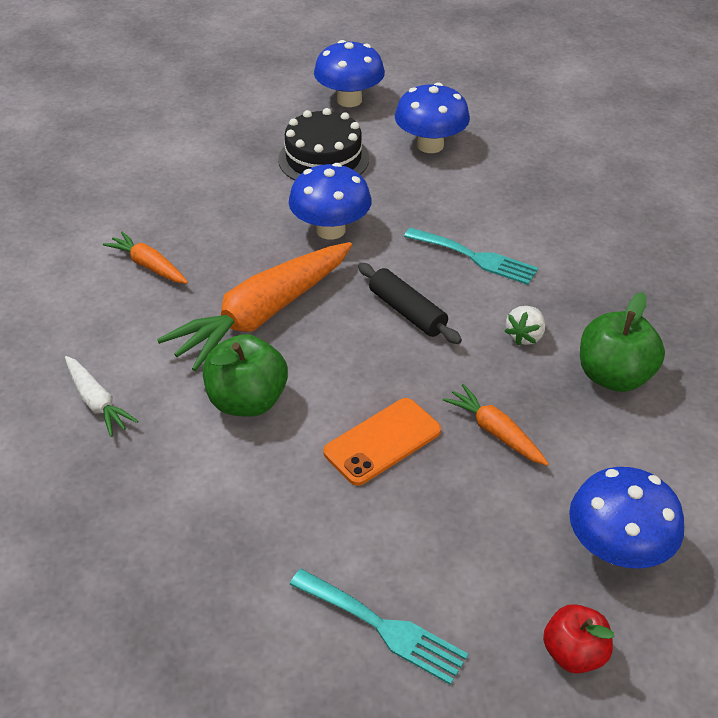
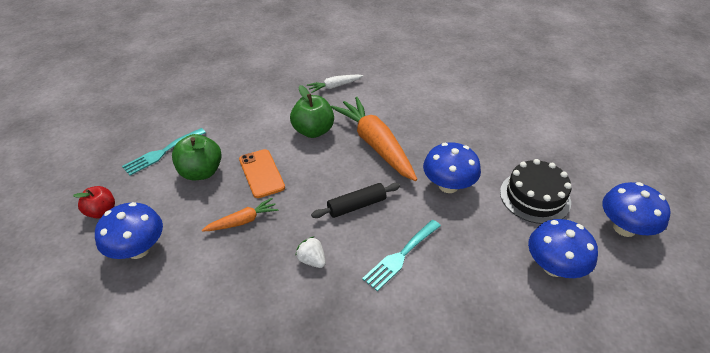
camera: 105 degrees right, 0 degrees up
orange carrot [103,231,188,284] -> none
green apple [580,292,665,392] -> green apple moved to [172,134,222,180]

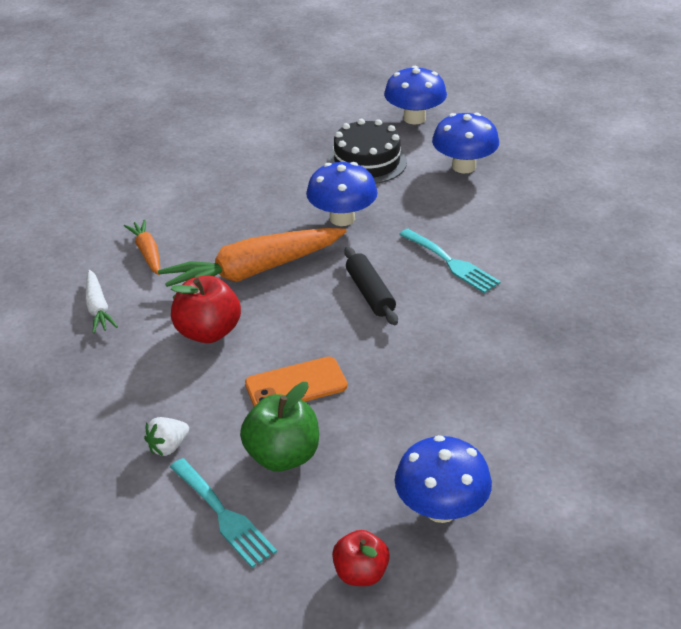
camera: 85 degrees left, 5 degrees down
orange carrot [202,198,279,232] -> orange carrot moved to [124,219,160,275]
green apple [290,85,334,138] -> red apple [171,276,241,343]
white strawberry [295,236,326,268] -> white strawberry moved to [144,417,189,456]

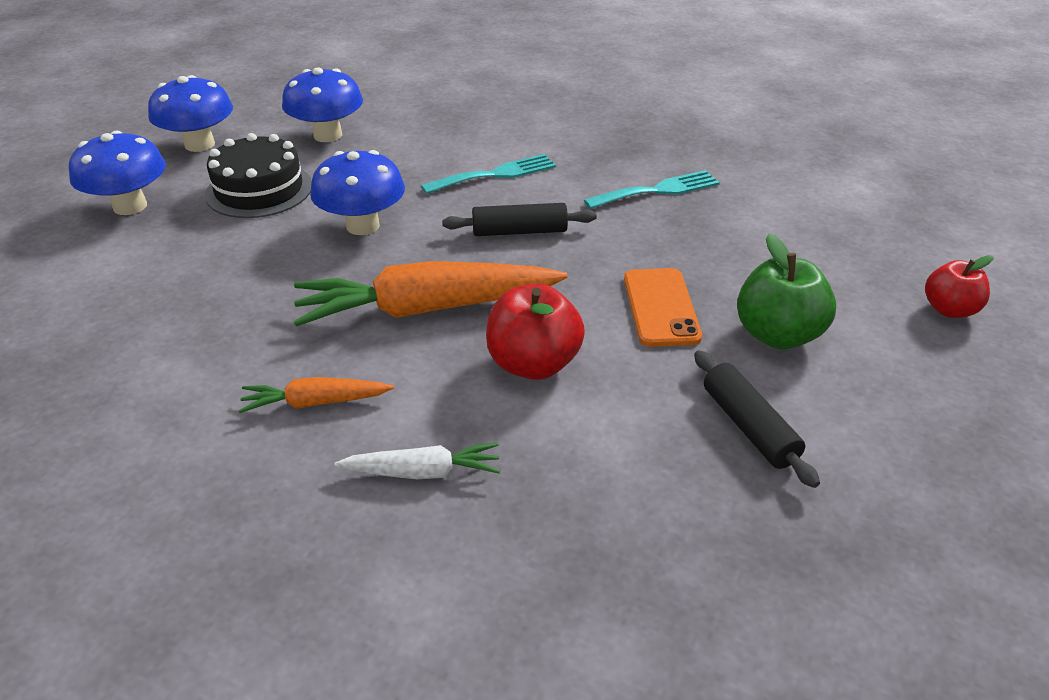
camera: 75 degrees left, 0 degrees up
white strawberry [144,417,189,456] -> black rolling pin [694,350,820,488]
orange carrot [158,228,347,299] -> orange carrot turned 90 degrees clockwise [294,261,567,326]
turquoise fork [170,458,277,568] -> turquoise fork moved to [584,170,720,209]
blue mushroom [395,435,492,523] -> blue mushroom moved to [69,131,166,215]

